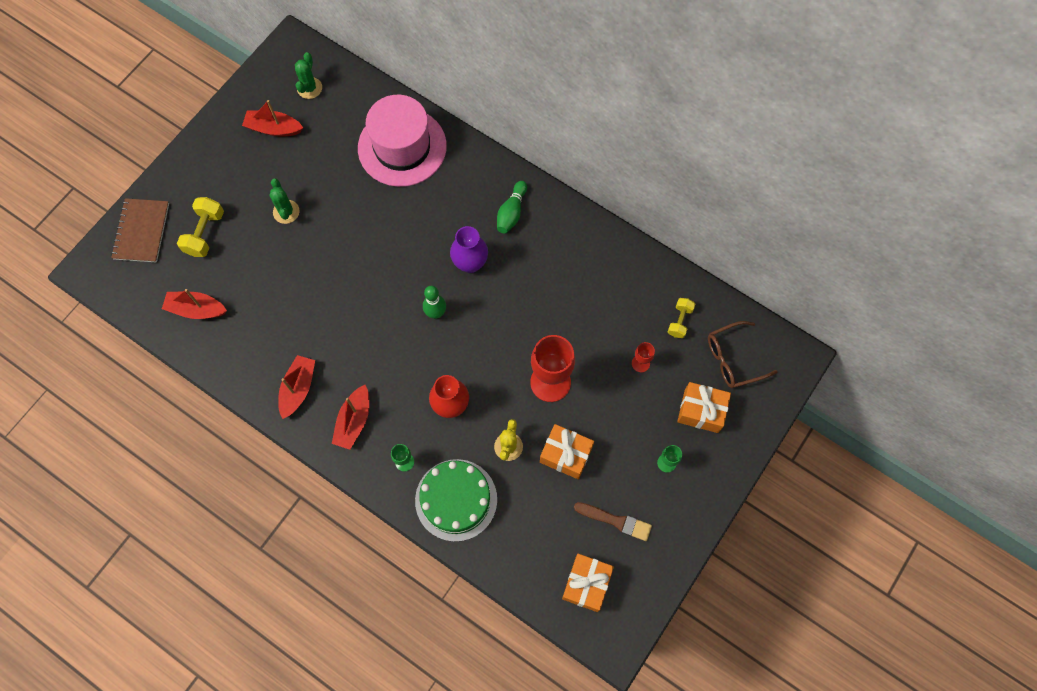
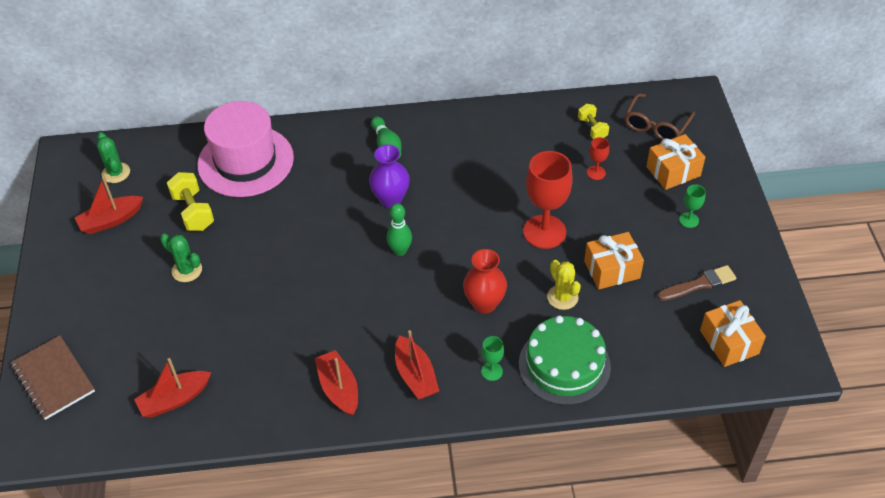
camera: 40 degrees left, 20 degrees down
yellow dumbbell [177,197,224,257] -> yellow dumbbell moved to [167,172,214,231]

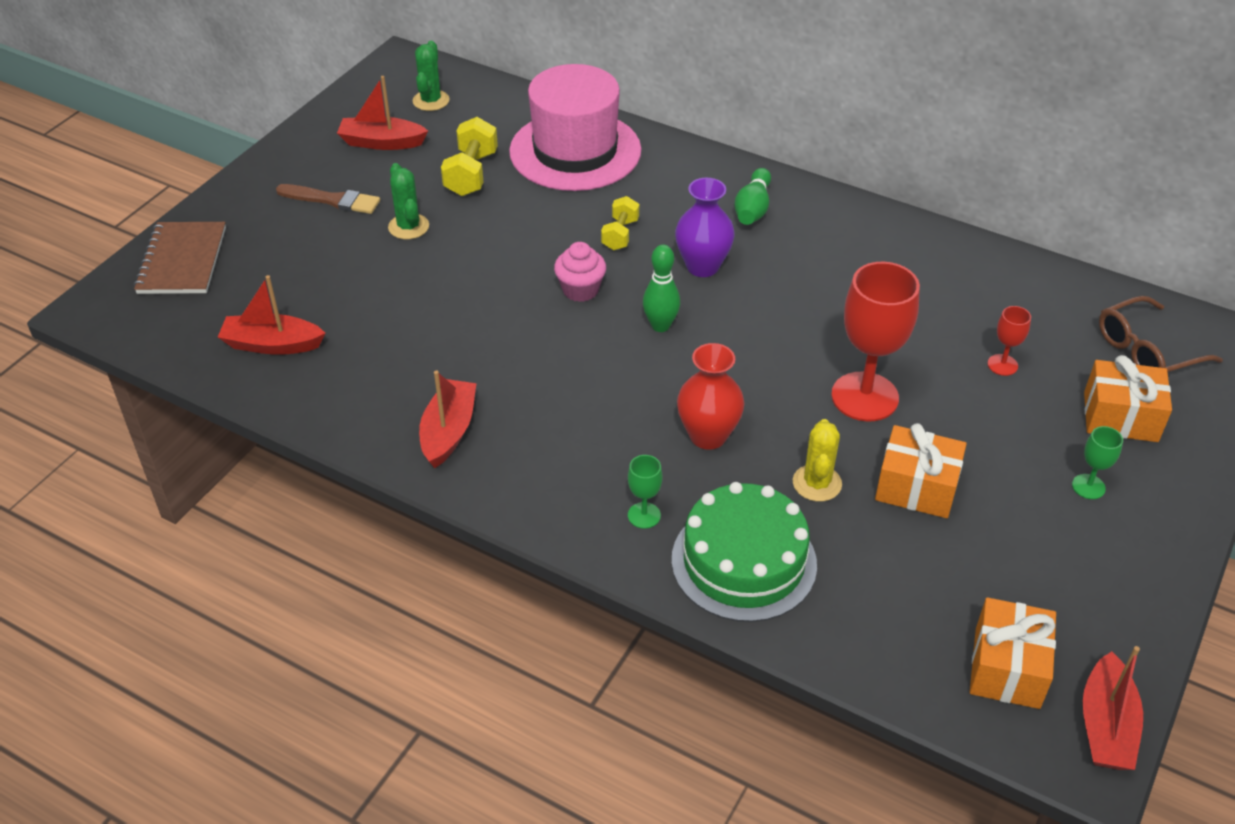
camera: 35 degrees right, 5 degrees down
red boat [395,330,439,399] -> red boat moved to [1083,646,1143,770]
yellow dumbbell [578,104,609,139] -> yellow dumbbell moved to [601,196,639,250]
brown brush [657,265,736,301] -> brown brush moved to [276,184,380,214]
none -> pink cupcake [554,242,606,302]

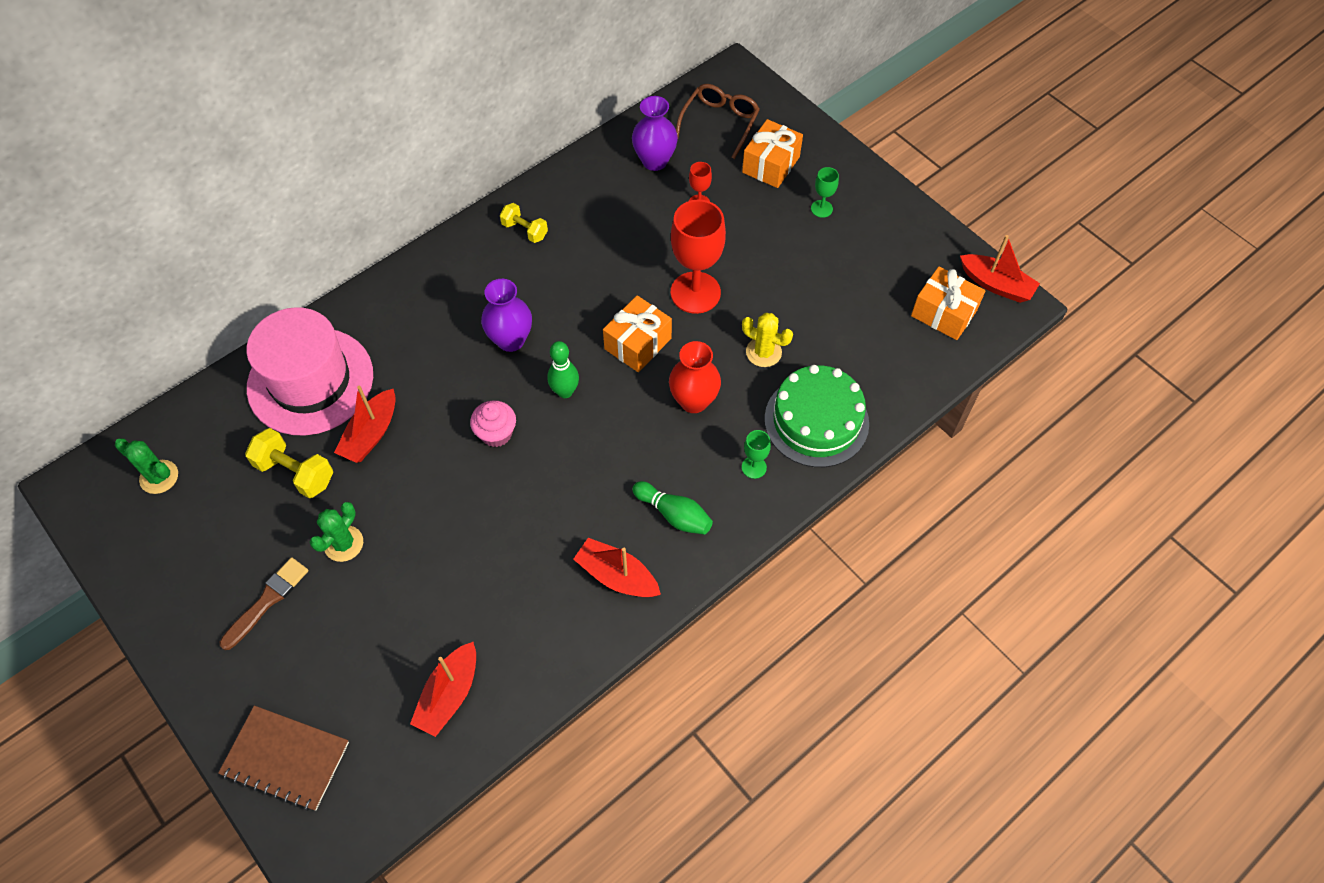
camera: 70 degrees left, 15 degrees up
red boat [337,76,428,150] -> red boat moved to [334,386,396,463]
green cactus [388,163,429,239] -> green cactus turned 60 degrees counterclockwise [310,502,363,562]
yellow dumbbell [601,196,639,250] -> yellow dumbbell moved to [500,203,548,243]
green bowling pin [734,168,771,225] -> green bowling pin moved to [632,481,713,535]
orange gift [875,423,967,518] -> orange gift moved to [603,296,672,372]
brown glasses [1099,296,1223,372] -> brown glasses turned 150 degrees counterclockwise [676,84,760,159]
none -> purple vase [632,96,678,171]

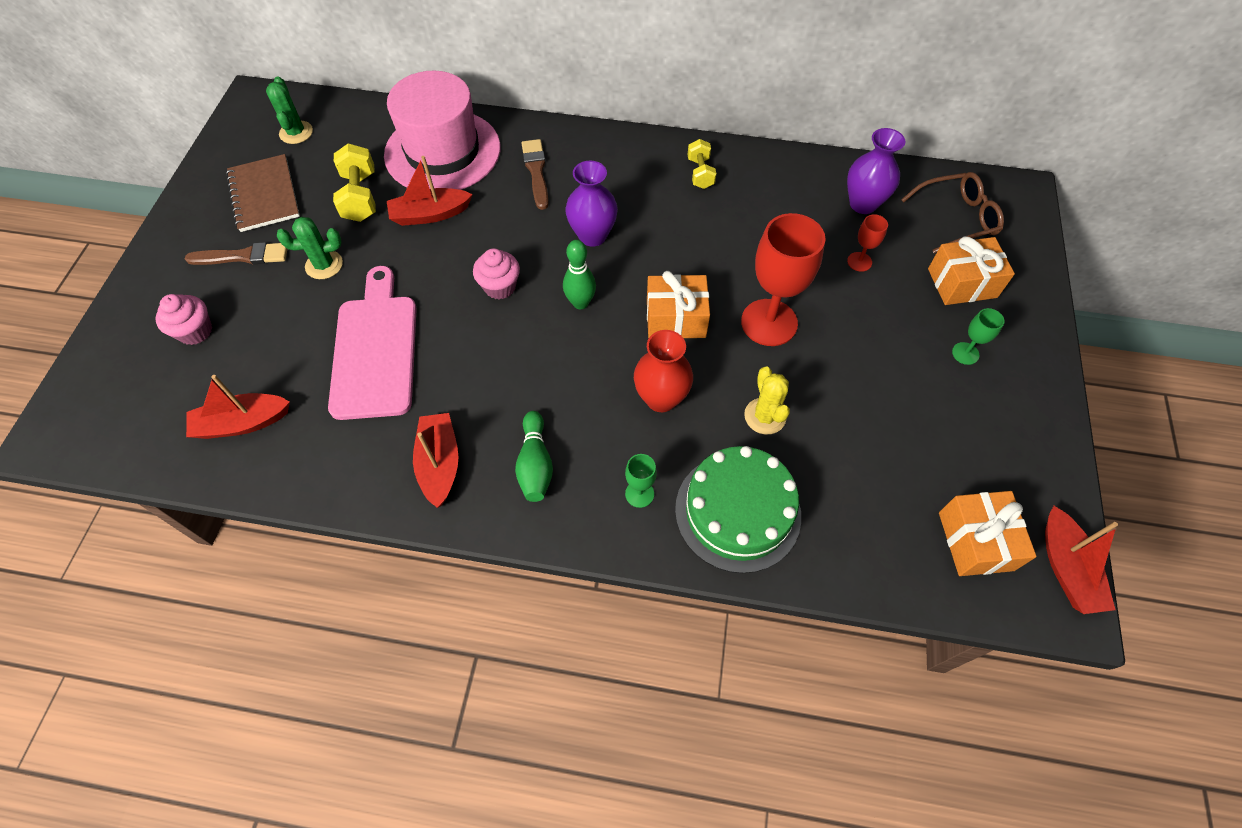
camera: 50 degrees right, 0 degrees up
brown notebook [218,705,349,811] -> brown notebook moved to [226,154,300,232]
none -> pink cupcake [155,294,212,345]
none -> pink cutting board [328,266,417,420]
none -> brown brush [522,139,549,210]

